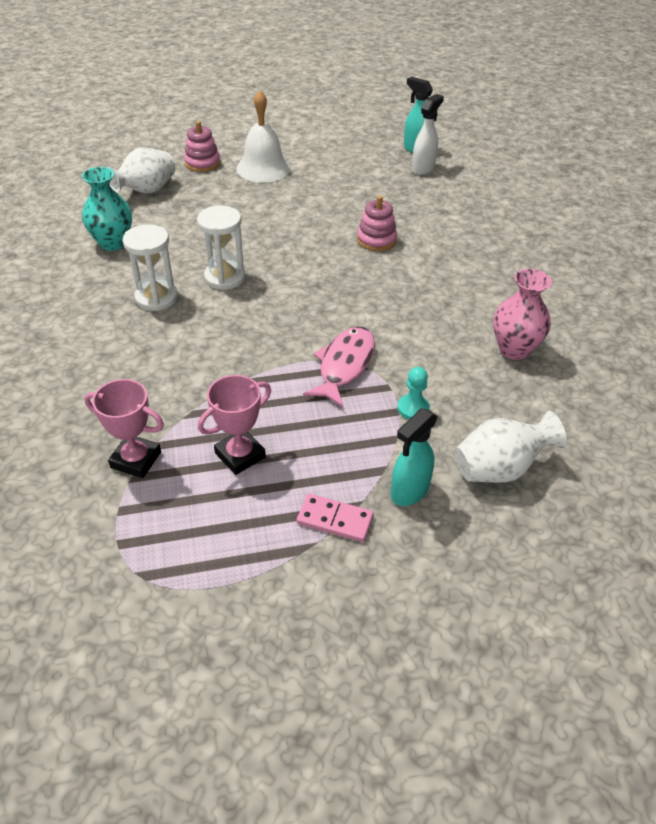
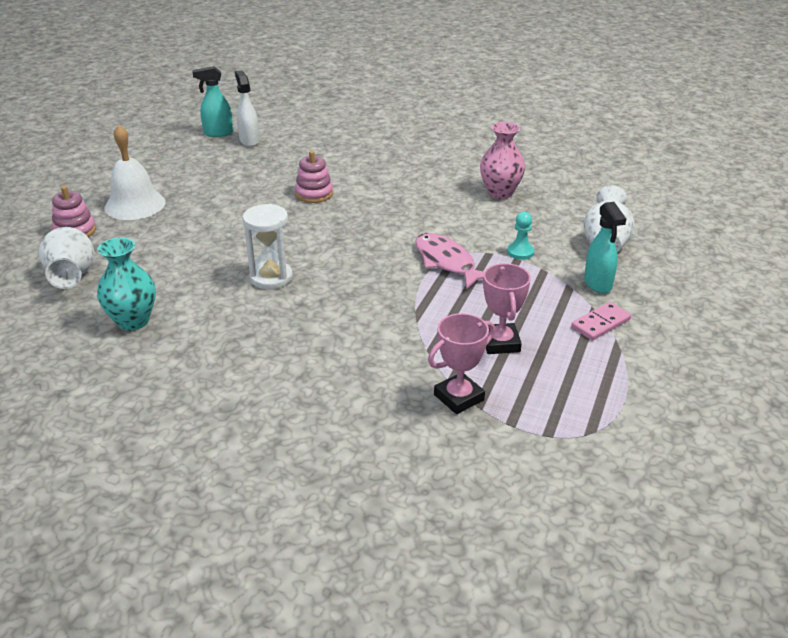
camera: 55 degrees left, 10 degrees down
white hourglass [123,224,178,311] -> none

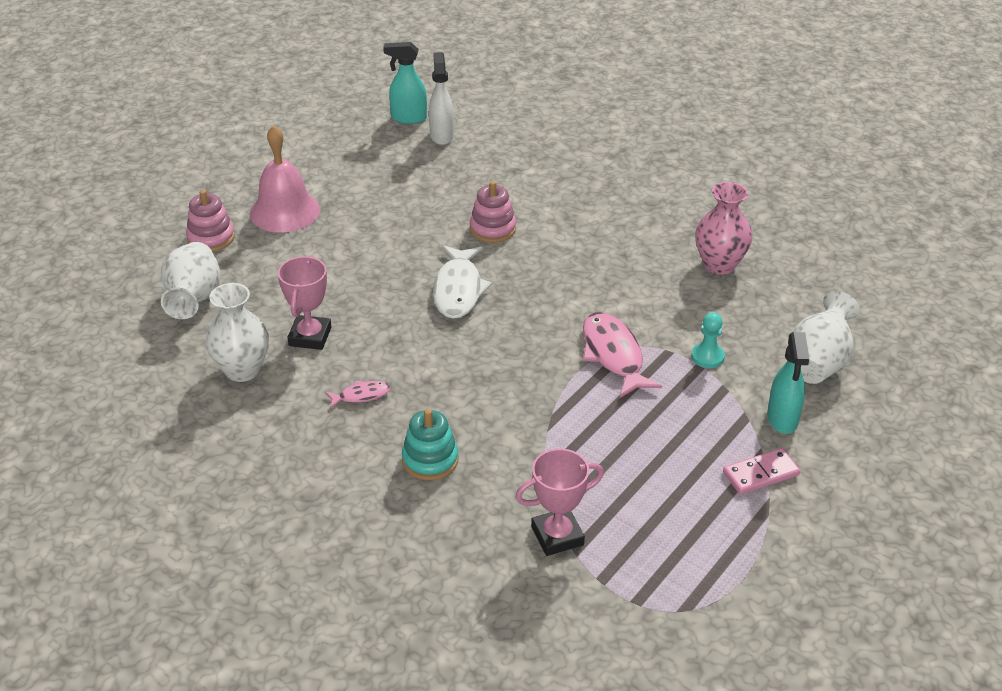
camera: 15 degrees right, 5 degrees up
turquoise vase [97,237,156,331] -> white vase [206,283,269,382]
white bell [104,125,165,220] -> pink bell [250,125,320,233]
white hourglass [242,204,293,289] -> none
pink trophy [483,263,531,354] -> pink trophy moved to [278,256,331,350]
none -> pink fish [325,381,391,409]
none -> turquoise stacking toy [402,409,459,480]
none -> white fish [433,245,492,319]

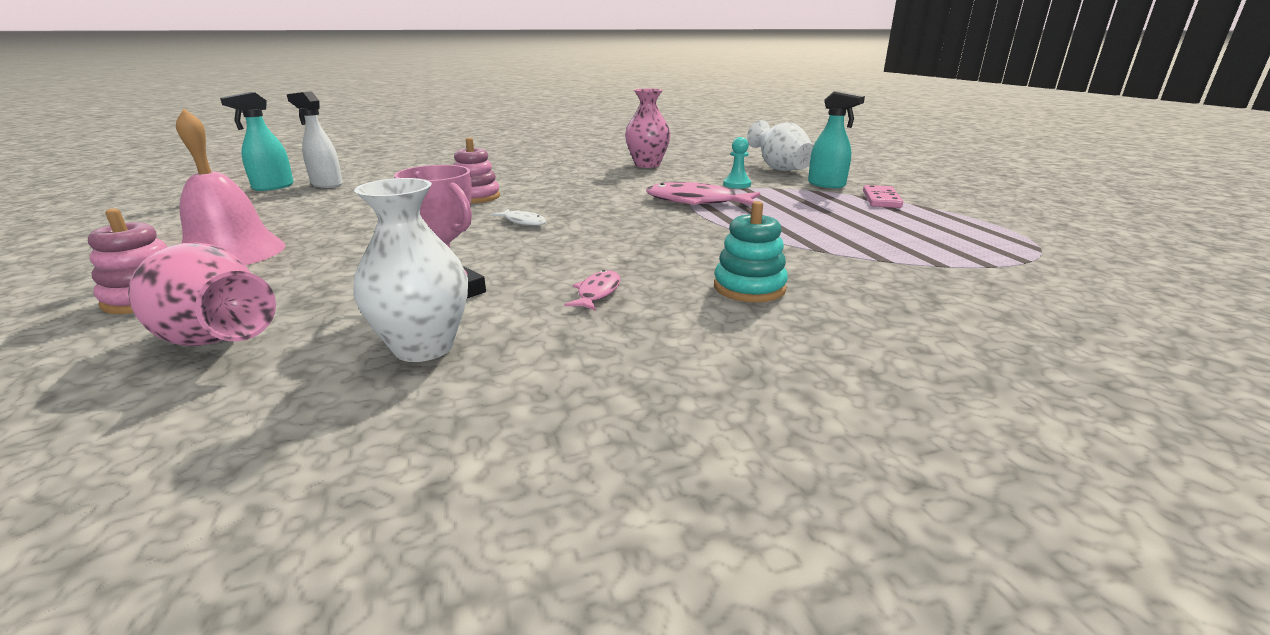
camera: 55 degrees left, 15 degrees down
white vase [161,242,220,319] -> pink vase [128,242,276,346]
white fish [433,245,492,319] -> white fish [491,209,546,226], size x0.51
pink trophy [515,449,604,556] -> none

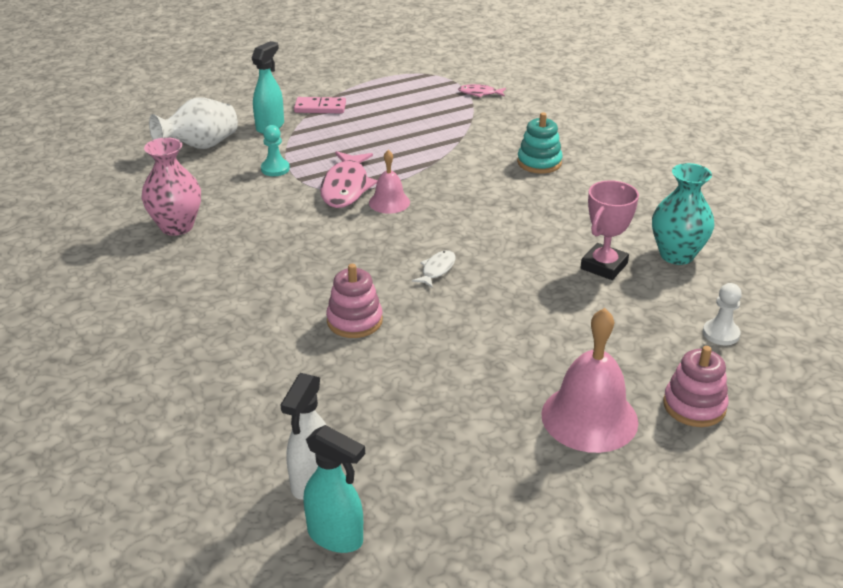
camera: 100 degrees left, 10 degrees up
pink vase [128,242,276,346] -> white pawn [703,283,742,345]
white vase [353,178,468,362] -> turquoise vase [652,163,714,265]
pink fish [564,270,620,311] -> pink fish moved to [458,84,506,97]
none -> pink bell [369,150,410,214]

